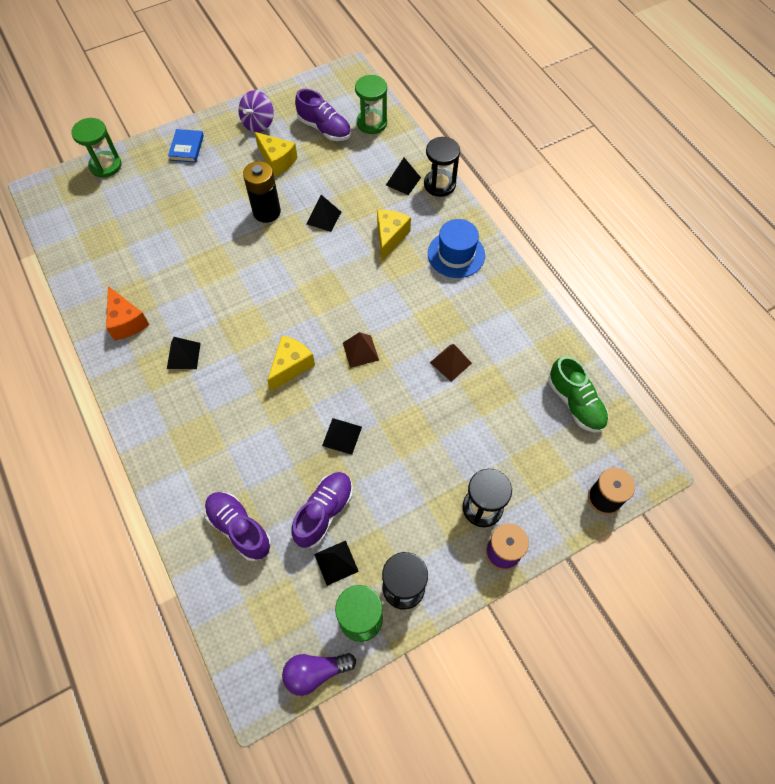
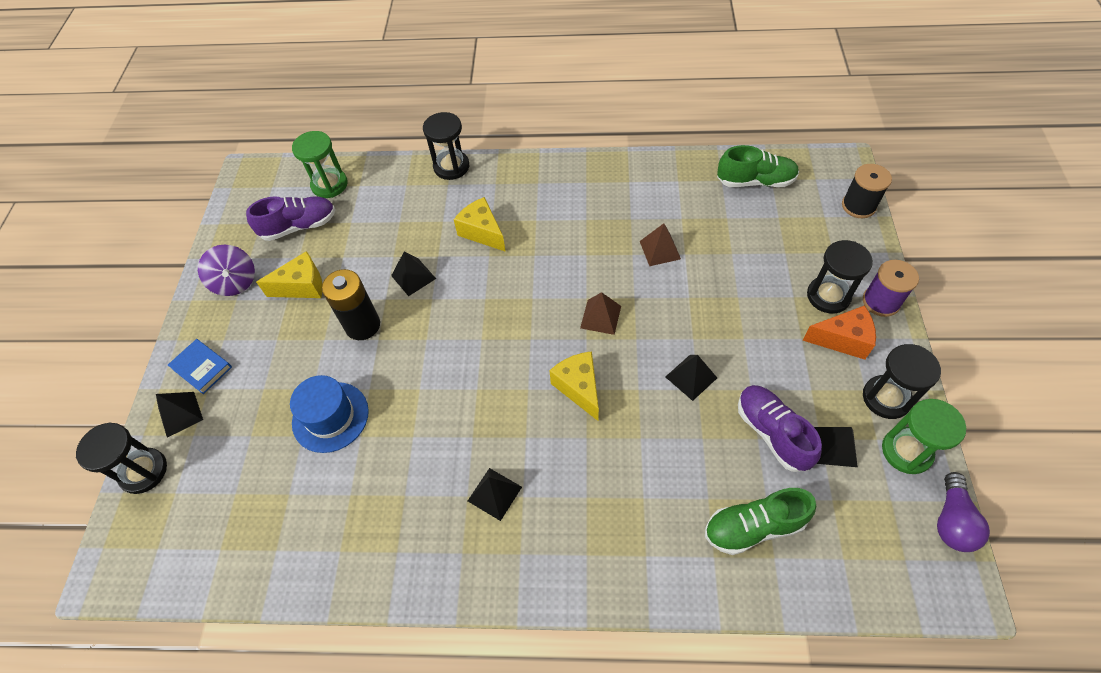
camera: 55 degrees left, 5 degrees down
green hourglass [71,118,122,178] -> black hourglass [76,423,167,494]
orange cheese [106,286,150,340] -> orange cheese moved to [802,305,876,360]
purple shoe [204,492,271,561] -> green shoe [705,488,816,555]
black pyramid [386,158,421,195] -> black pyramid moved to [156,392,203,437]
blue hat [428,219,485,278] -> blue hat moved to [290,375,369,453]

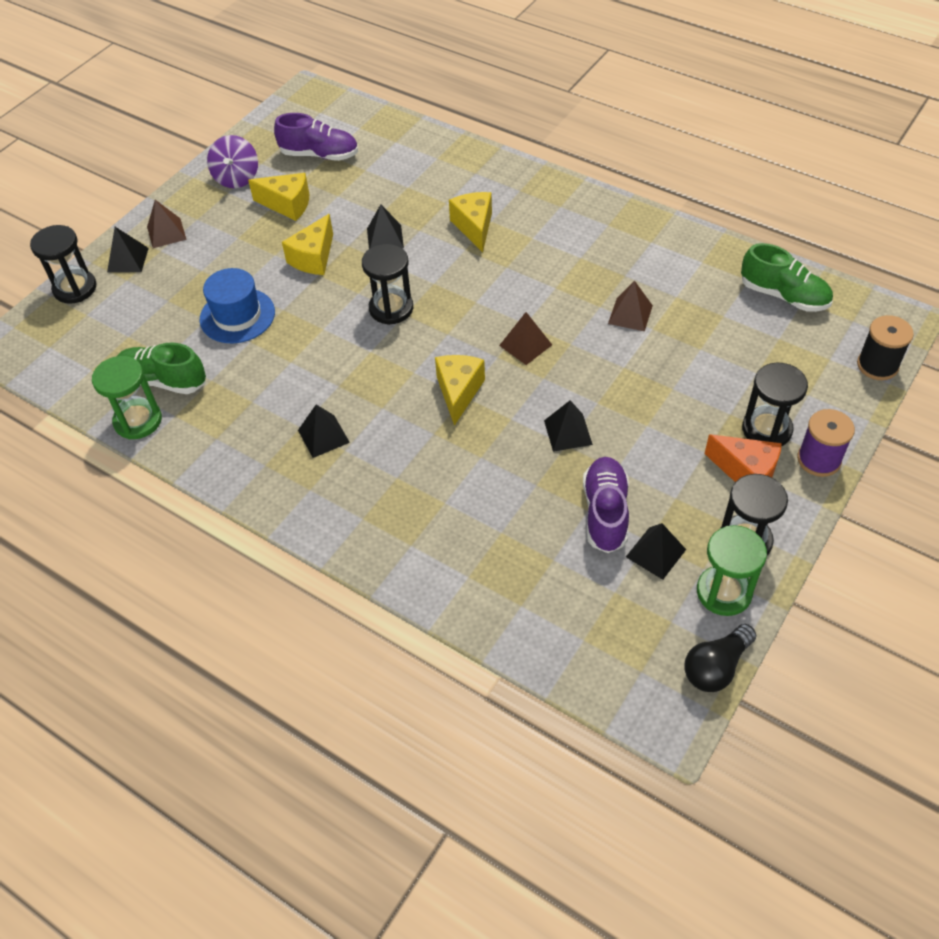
camera: 30 degrees right, 5 degrees down
blue book [168,339,232,394] -> brown pyramid [147,200,187,248]
green hourglass [292,131,348,198] -> green hourglass moved to [92,356,162,439]
black battery [322,269,380,340] -> yellow cheese [282,214,333,275]
black hourglass [423,112,469,180] -> black hourglass moved to [362,244,413,325]
green shoe [705,488,816,555] -> green shoe moved to [117,343,206,394]
purple light bulb [937,472,990,552] -> black light bulb [684,624,757,692]

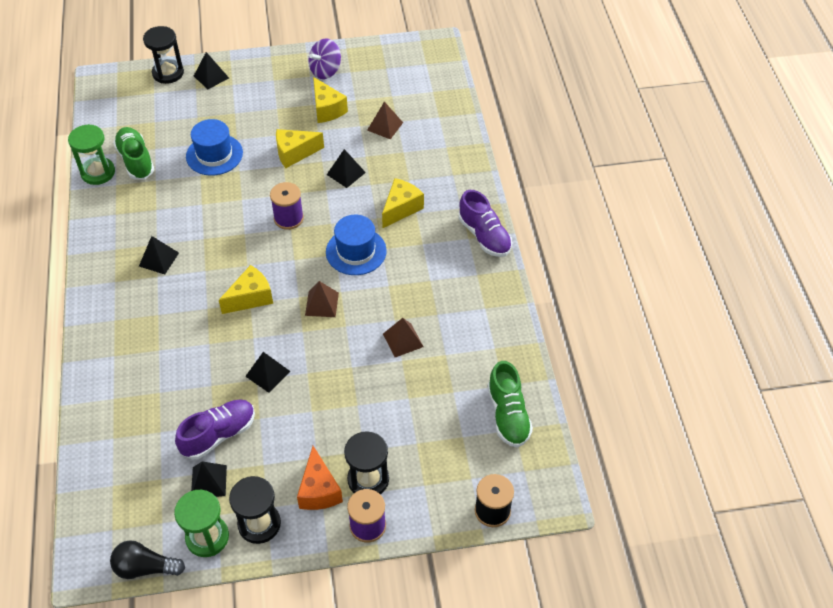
camera: 45 degrees right, 0 degrees up
brown pyramid [147,200,187,248] -> brown pyramid moved to [367,102,403,139]
purple shoe [274,113,358,161] -> purple shoe moved to [459,190,512,257]
black hourglass [362,244,413,325] -> purple spool [270,182,304,230]
none -> blue hat [326,215,387,275]

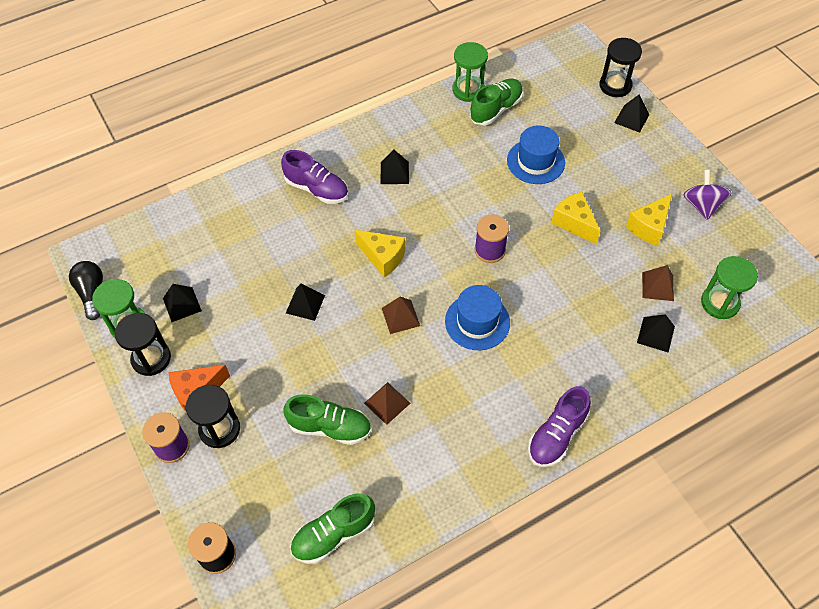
camera: 70 degrees right, 5 degrees up
purple shoe [175,399,255,459] -> purple shoe moved to [281,150,348,204]
purple spinning top [309,38,341,79] -> purple spinning top turned 60 degrees clockwise [683,170,731,220]
black pyramid [327,149,366,188] -> black pyramid moved to [637,314,675,353]
yellow cheese [382,178,424,228] -> none
none -> green shoe [284,394,371,445]
none -> green hourglass [701,256,758,319]

